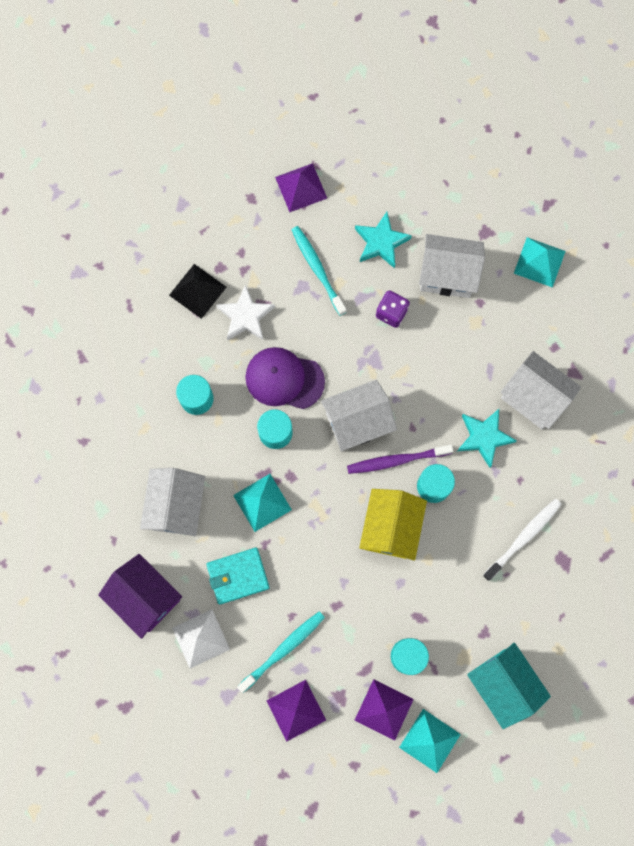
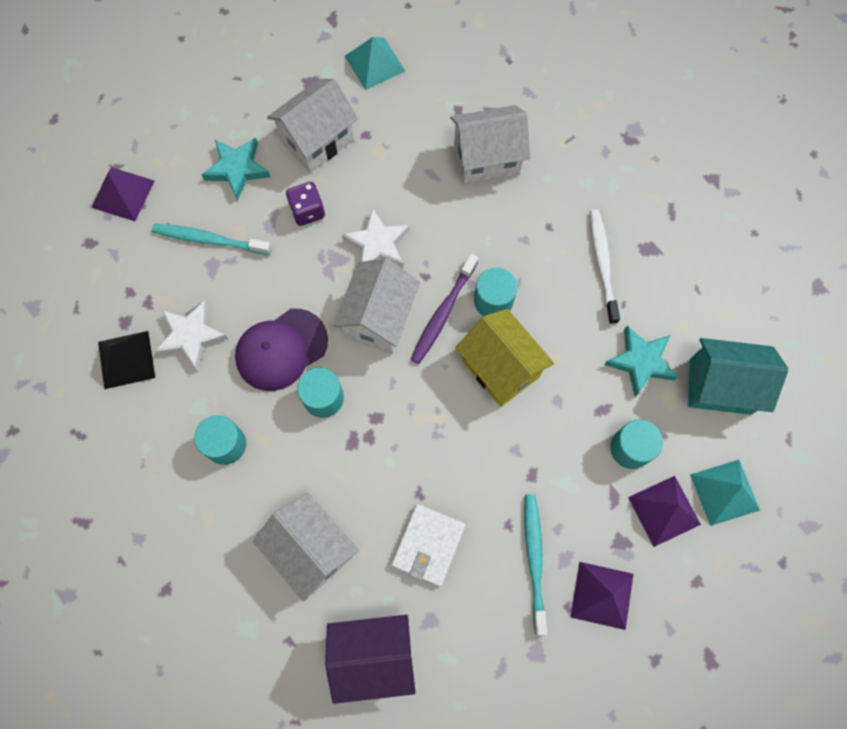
camera: 50 degrees left, 5 degrees down
white pyramid [172,609,230,668] -> none
turquoise wallet [206,548,270,605] -> white wallet [391,504,465,587]
turquoise pyramid [233,474,292,532] -> none
turquoise star [457,409,517,468] -> turquoise star moved to [604,326,678,397]
none -> white star [342,208,410,268]

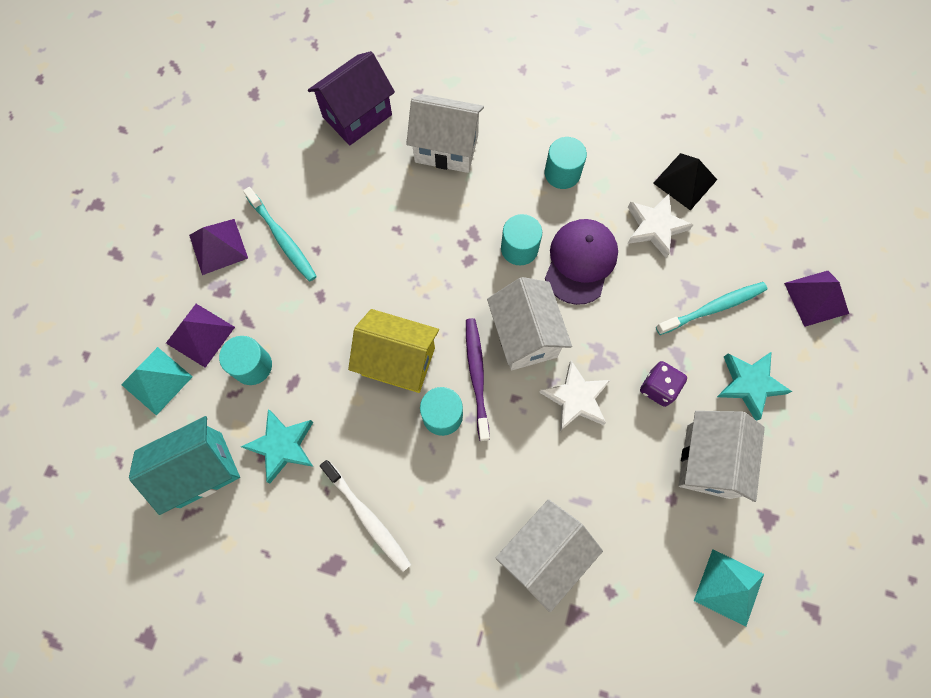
camera: 145 degrees right, 0 degrees up
white wallet [391,504,465,587] -> none

